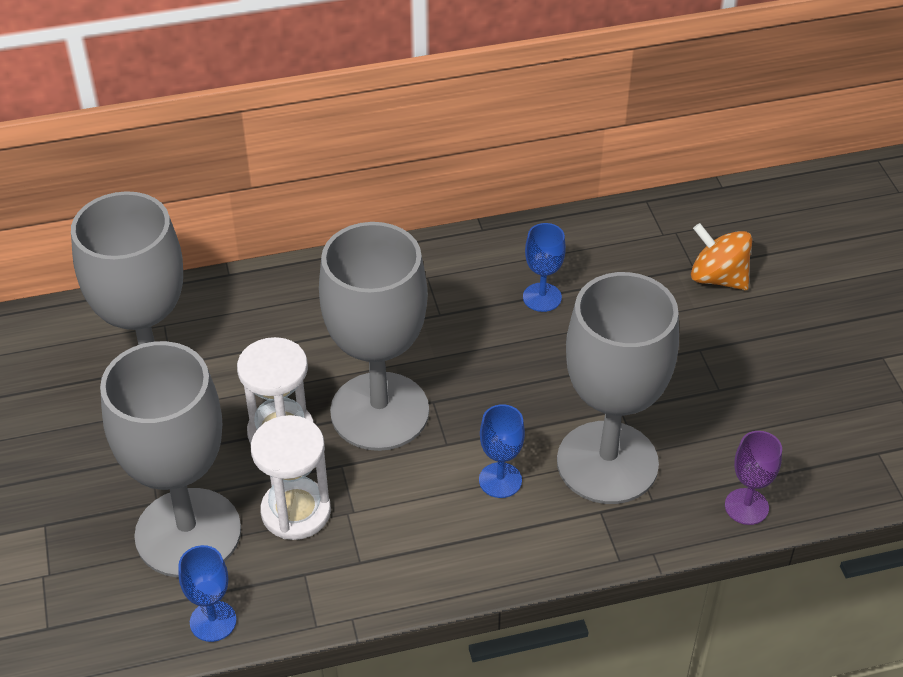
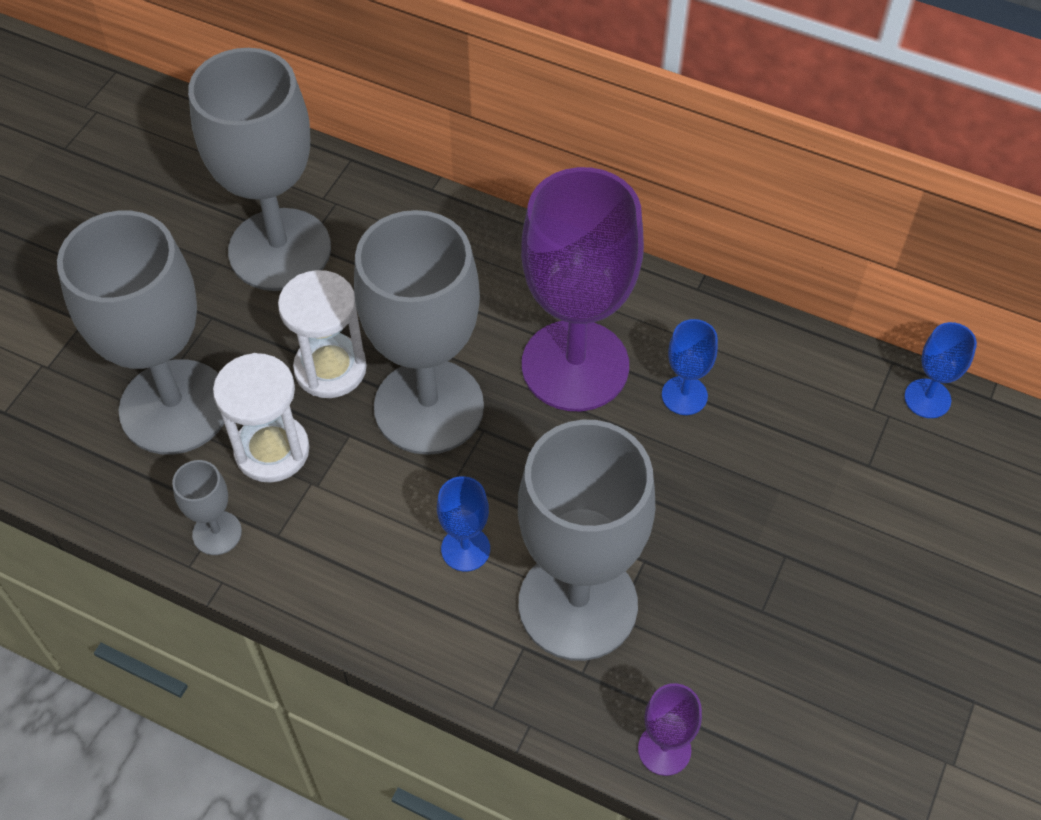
camera: 40 degrees right, 10 degrees up
blue goblet [178,545,236,642] -> blue goblet moved to [904,322,977,418]
orange spinning top [691,223,752,290] -> none
none -> grey goblet [172,460,242,555]
none -> purple goblet [521,167,644,411]

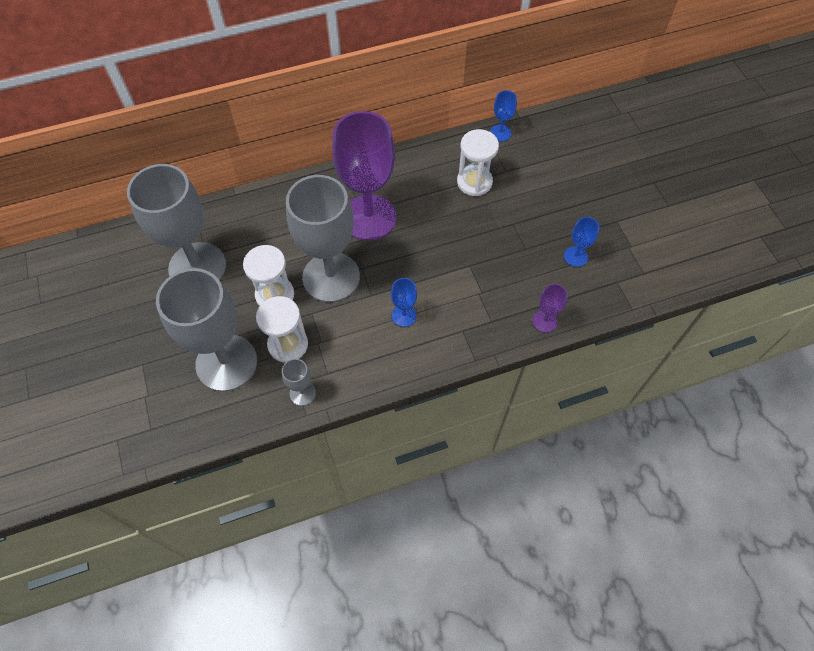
camera: 45 degrees left, 5 degrees up
grey goblet [518,420,655,661] -> none
blue goblet [662,319,718,415] -> blue goblet moved to [564,217,599,267]
none -> white hourglass [457,129,499,196]

